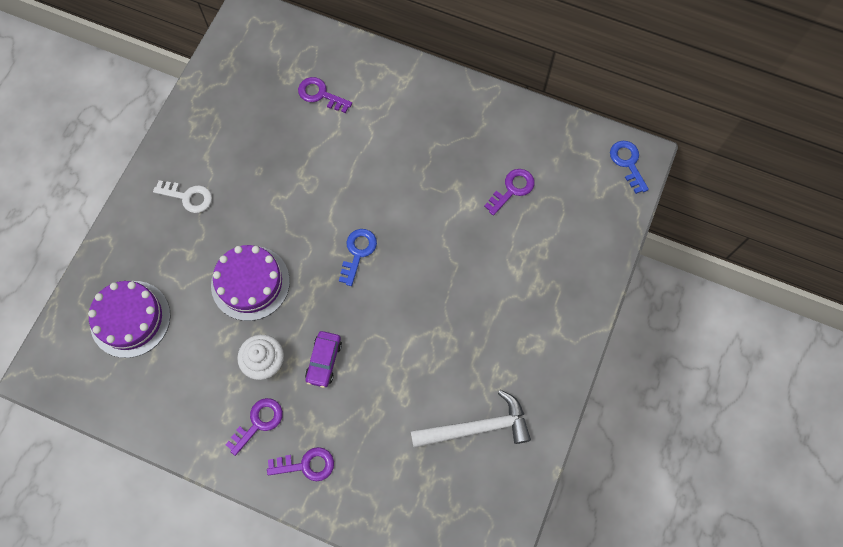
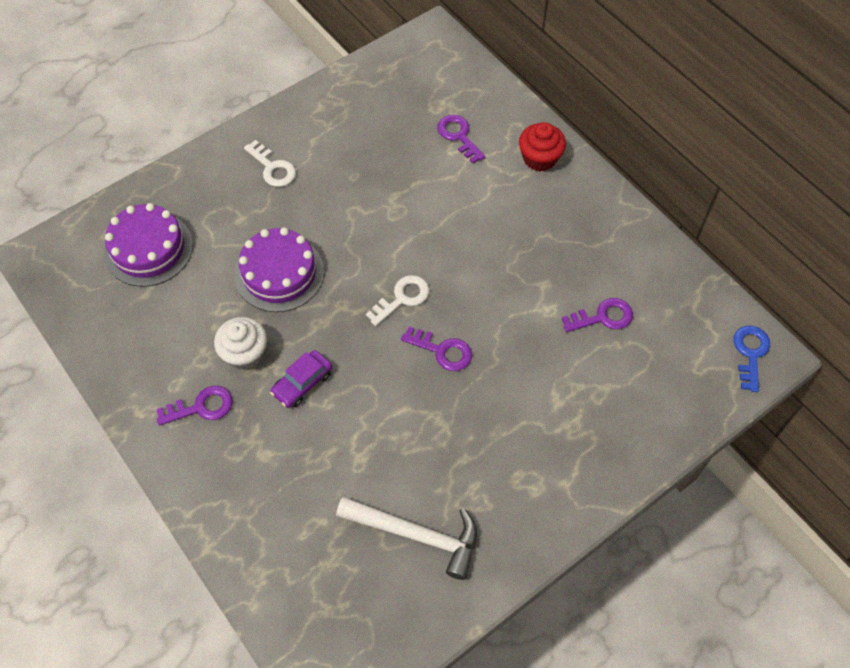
camera: 30 degrees right, 10 degrees down
purple key [267,447,334,481] -> purple key moved to [401,327,472,371]
blue key [339,229,377,286] -> white key [366,275,430,326]
none -> red cupcake [519,122,566,171]

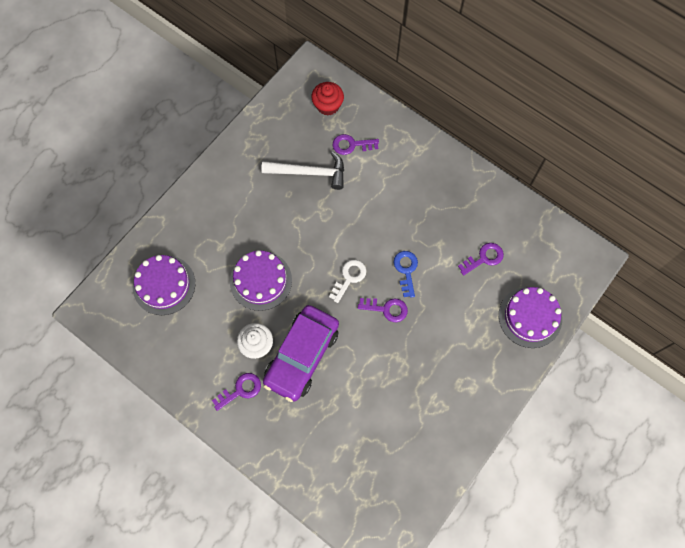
camera: 15 degrees left, 10 degrees up
white key [244,140,296,187] -> none
purple car [270,350,332,408] -> purple car [263,305,339,402], size x2.15
white hammer [336,497,477,580] -> white hammer moved to [261,151,344,190]
purple key [437,115,486,164] -> purple key turned 45 degrees counterclockwise [333,134,379,155]
red cupcake [519,122,566,171] -> red cupcake moved to [311,82,344,116]
blue key [733,326,770,392] -> blue key moved to [394,251,418,298]
none -> purple cake [499,287,562,348]

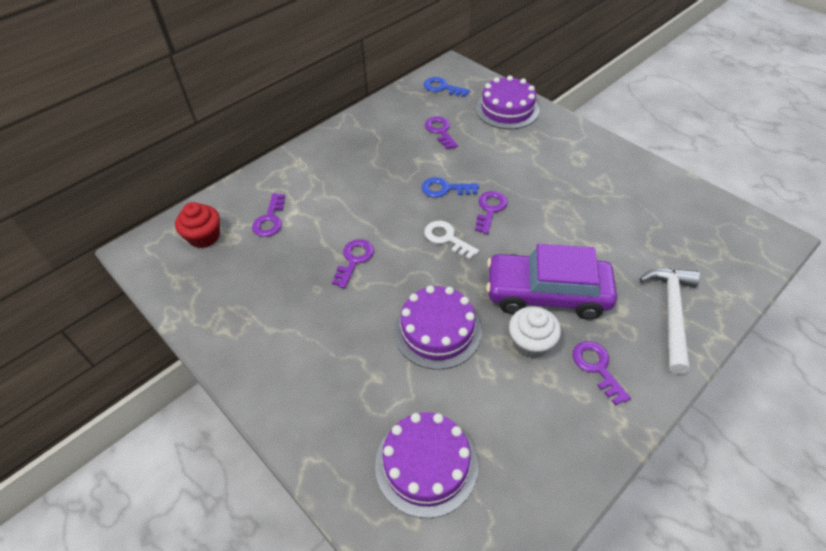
camera: 80 degrees left, 20 degrees down
white hammer [261,151,344,190] -> white hammer moved to [639,268,700,374]
purple car [263,305,339,402] -> purple car turned 150 degrees clockwise [486,244,617,320]
none -> purple key [332,239,374,288]
none -> blue key [424,77,470,97]

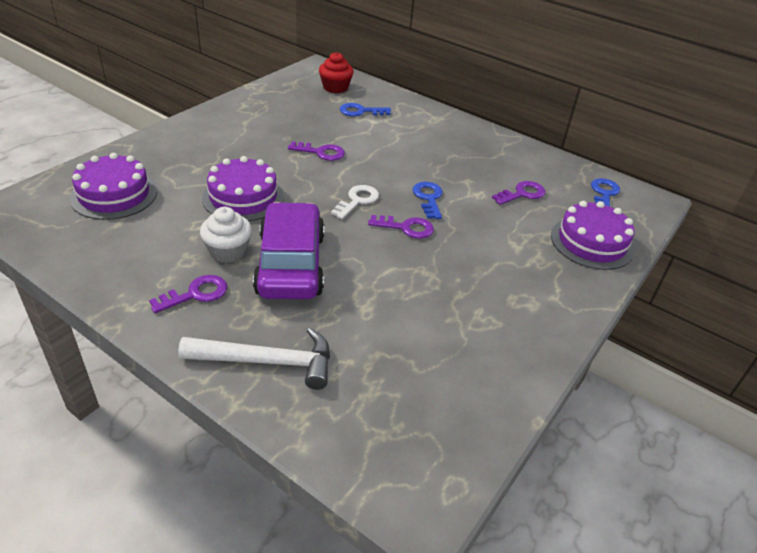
camera: 75 degrees right, 10 degrees down
purple key [252,193,285,237] -> blue key [340,103,391,116]

